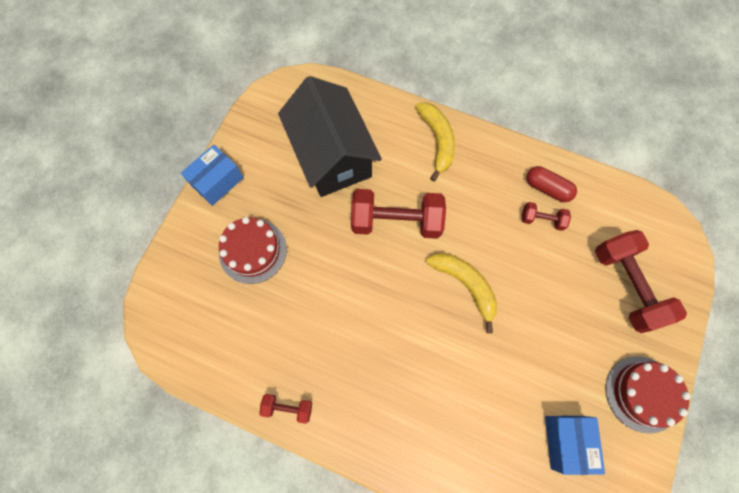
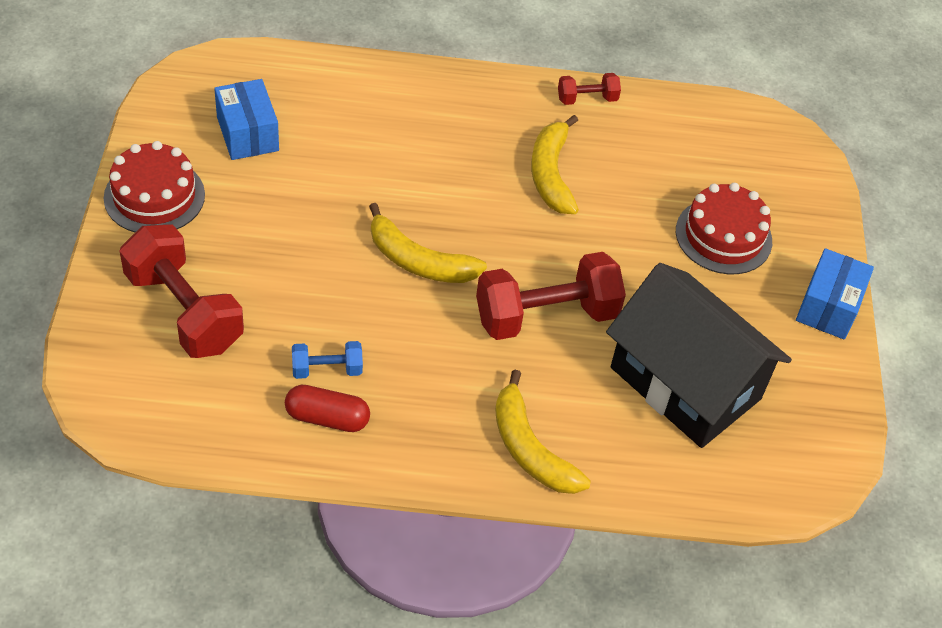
camera: 155 degrees right, 20 degrees down
red dumbbell [522,202,571,231] -> blue dumbbell [292,341,363,379]
none -> yellow banana [531,115,579,214]

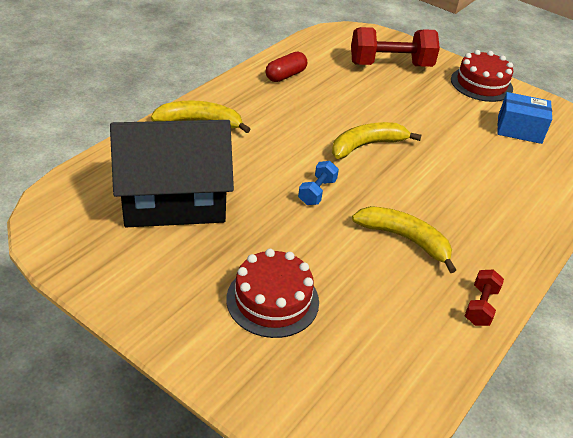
camera: 125 degrees right, 10 degrees down
blue dumbbell [292,341,363,379] -> blue dumbbell moved to [298,161,339,205]
red dumbbell [476,252,626,340] -> none
blue box [796,248,874,339] -> none

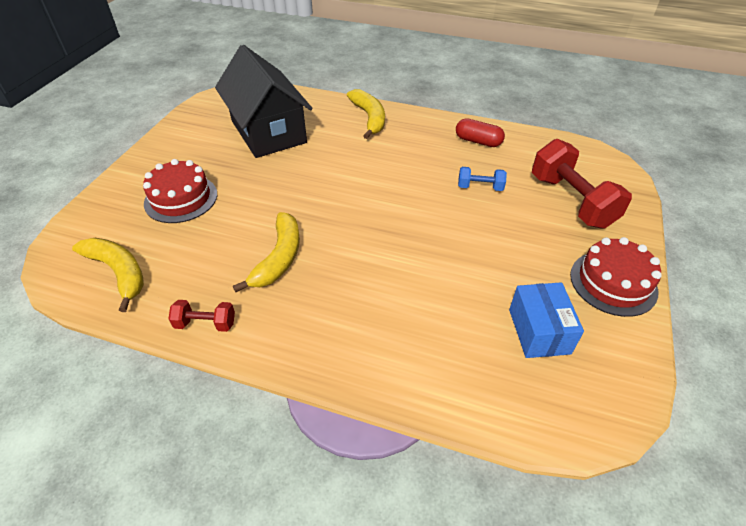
camera: 75 degrees right, 5 degrees up
blue dumbbell [298,161,339,205] -> blue dumbbell moved to [458,167,507,191]
yellow banana [332,122,421,159] -> yellow banana moved to [72,238,144,312]

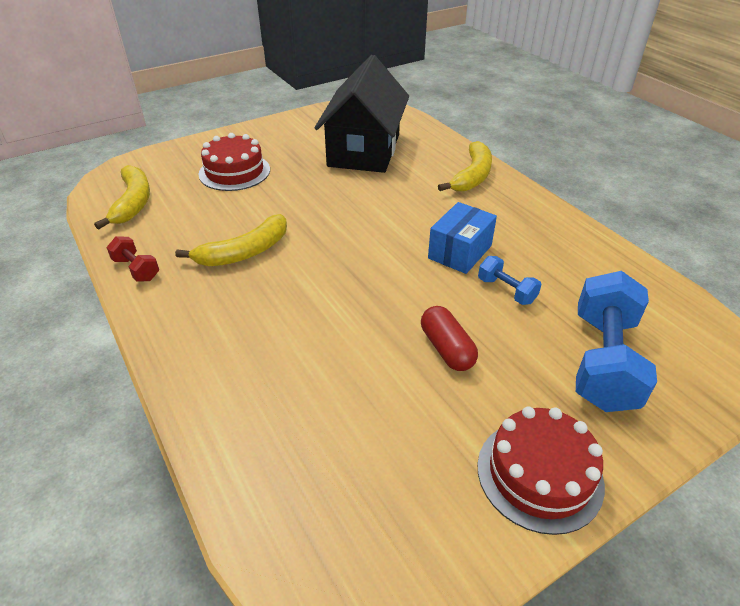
camera: 40 degrees right, 5 degrees down
red capsule [456,118,505,147] -> red capsule moved to [421,306,478,371]
blue box [509,282,584,358] -> blue box moved to [428,202,497,274]
red dumbbell [532,139,632,229] -> blue dumbbell [576,271,657,412]

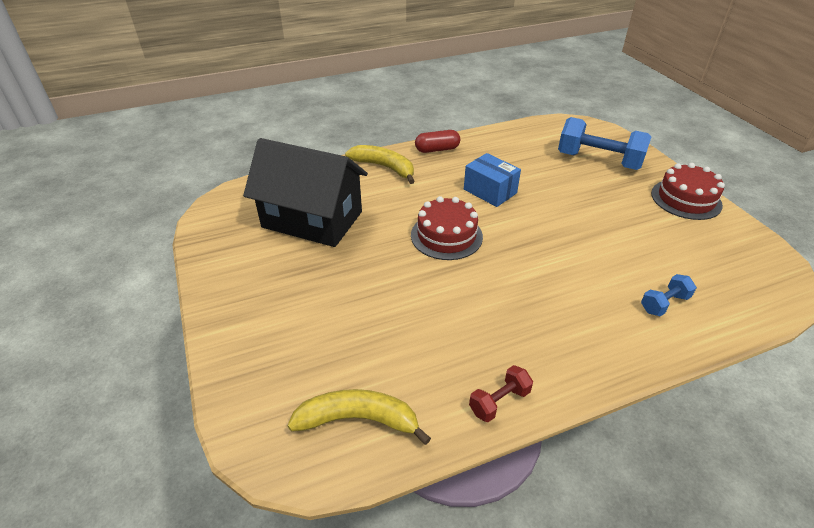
camera: 80 degrees left, 0 degrees up
yellow banana [175,214,287,266] -> none
red cake [198,133,270,191] -> red cake moved to [411,196,483,260]
red capsule [421,306,478,371] -> red capsule moved to [415,130,460,153]
blue dumbbell [478,256,541,305] -> blue dumbbell moved to [641,274,697,316]

